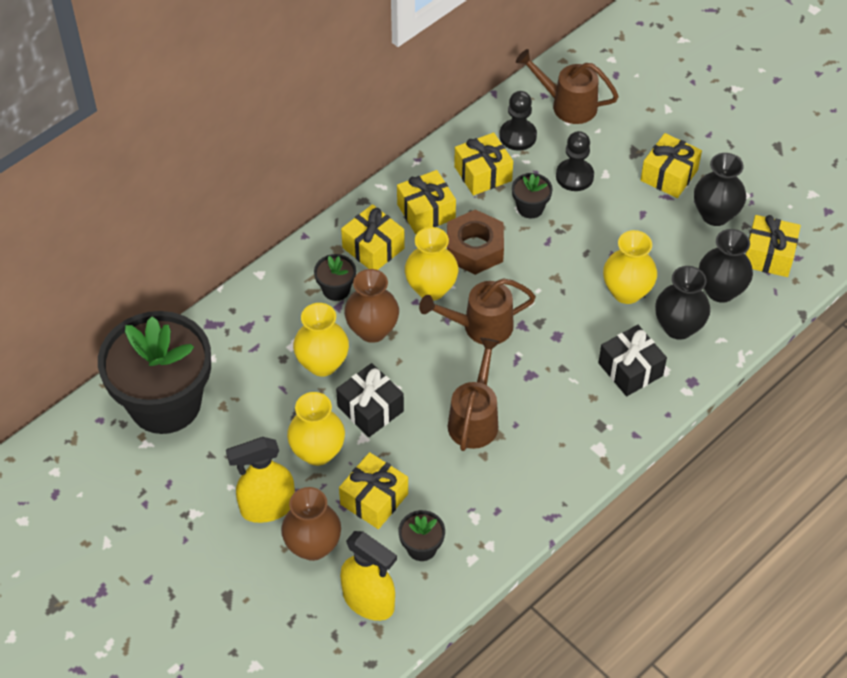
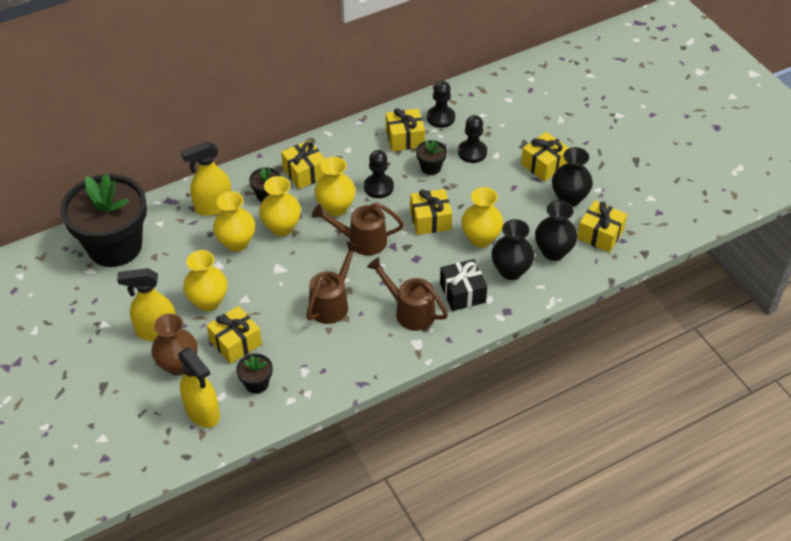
camera: 15 degrees right, 5 degrees down
black gift [336,363,404,437] -> none
brown vase [344,269,399,343] -> yellow vase [259,176,301,236]
yellow gift [397,170,456,234] -> yellow gift moved to [410,189,452,235]
brown nut [447,210,504,275] -> black pawn [364,150,394,198]
brown watering can [516,49,619,124] -> brown watering can moved to [367,257,448,331]
none -> yellow spray bottle [181,141,232,216]

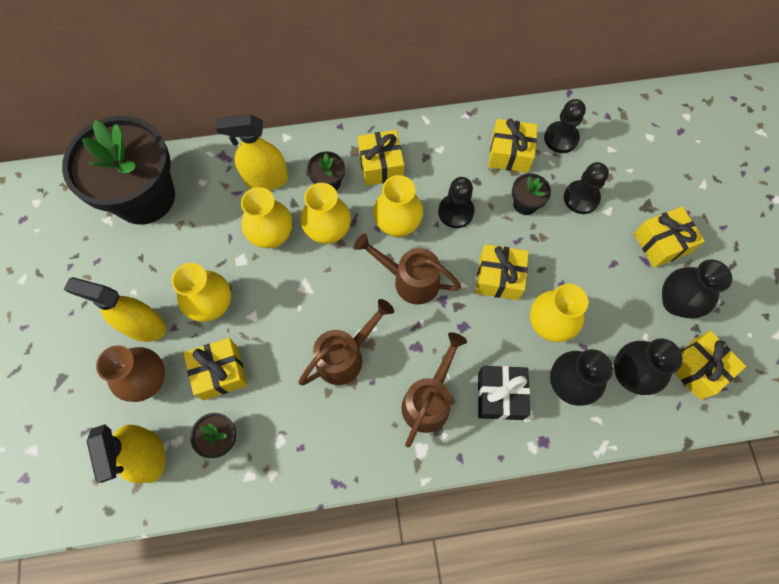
camera: 20 degrees right, 20 degrees up
brown watering can [367,257,448,331] -> brown watering can turned 60 degrees clockwise [402,332,467,447]

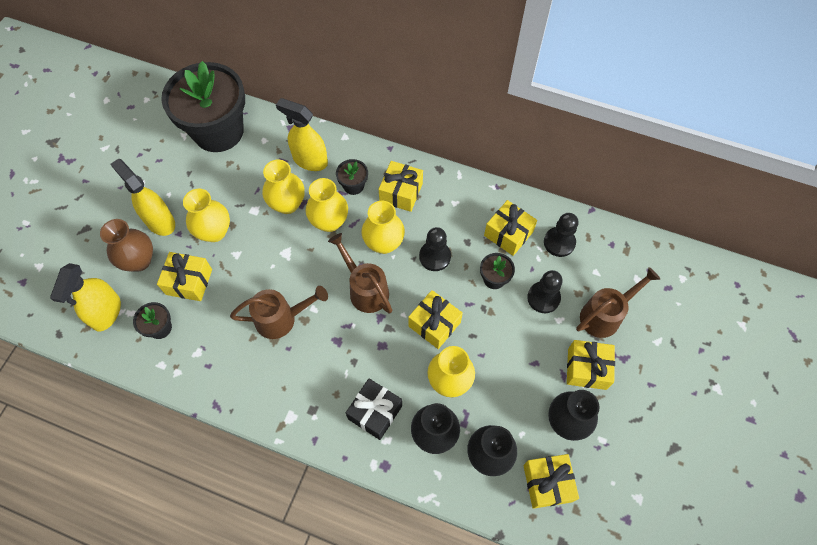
camera: 30 degrees right, 5 degrees down
brown watering can [402,332,467,447] -> brown watering can moved to [576,267,660,338]

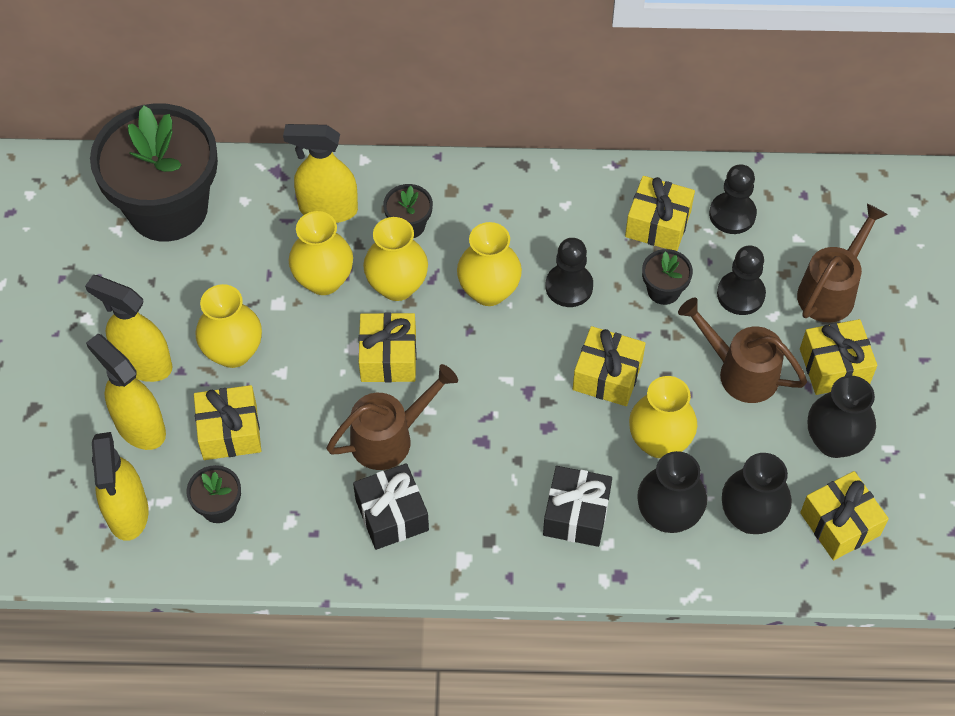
camera: 20 degrees left, 5 degrees down
brown vase [100,219,153,272] -> yellow spray bottle [86,334,166,450]
brown watering can [328,233,392,314] -> brown watering can moved to [678,298,807,403]
yellow gift [379,161,423,212] -> yellow gift moved to [359,312,417,383]
none -> black gift [353,463,429,550]

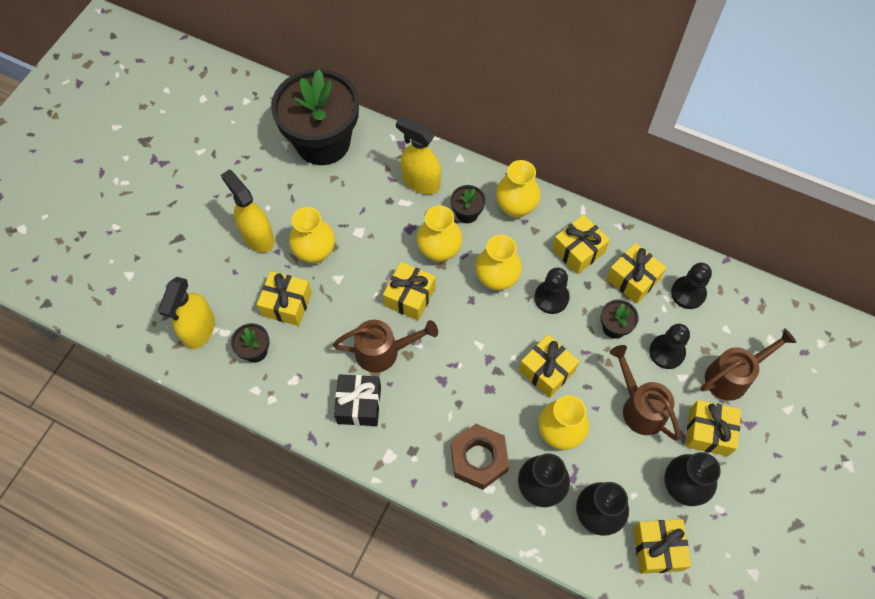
camera: 25 degrees right, 5 degrees up
yellow spray bottle [86,334,166,450] -> none
yellow vase [289,211,353,295] -> yellow vase moved to [496,160,541,218]
black gift [543,466,612,547] -> brown nut [451,424,509,490]
none -> yellow gift [552,215,610,274]

